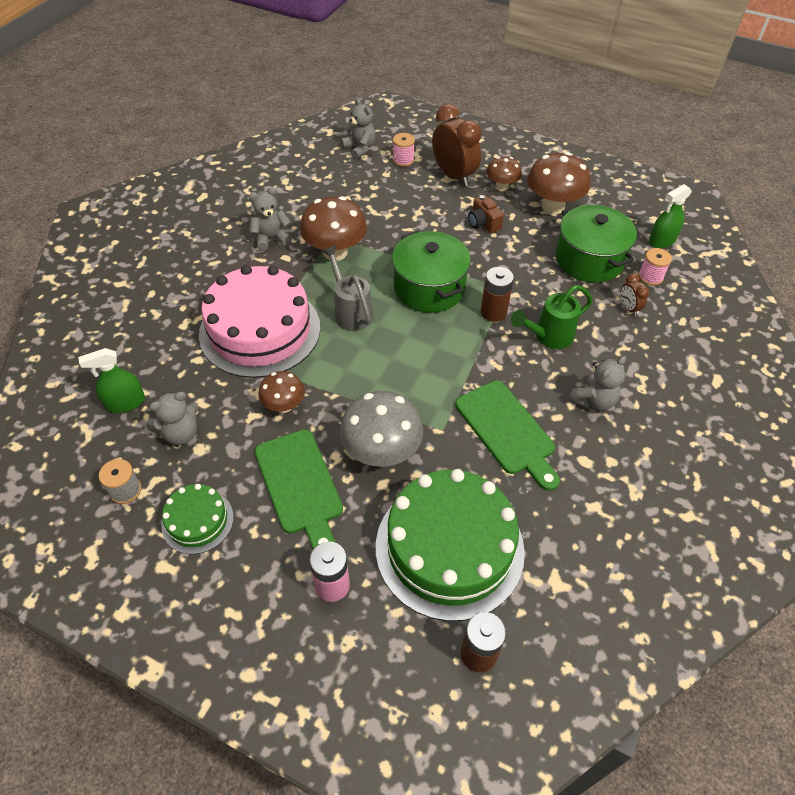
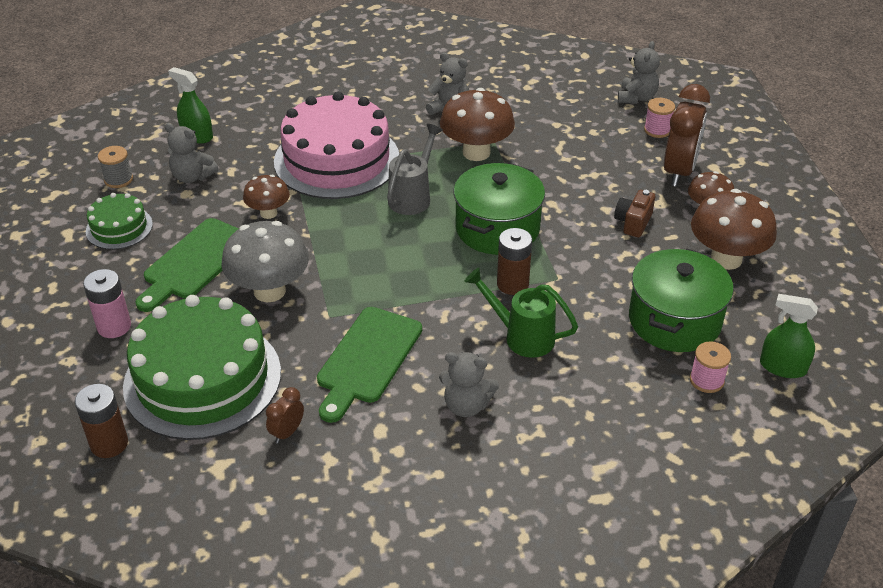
camera: 55 degrees right, 10 degrees down
brown clock [620,274,649,316] -> brown clock moved to [266,387,304,444]

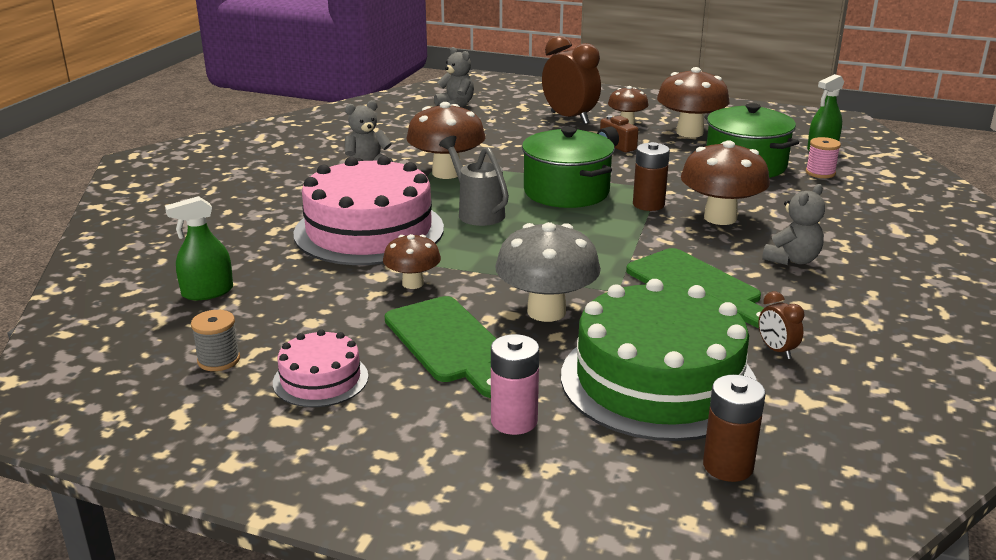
camera: 60 degrees left, 15 degrees down
green cake [86,193,153,250] -> pink cake [273,329,368,407]
grey teddy bear [165,123,218,183] -> none
green watering can [464,268,578,358] -> brown mushroom [681,140,770,225]
pink spool [644,98,675,138] -> none

